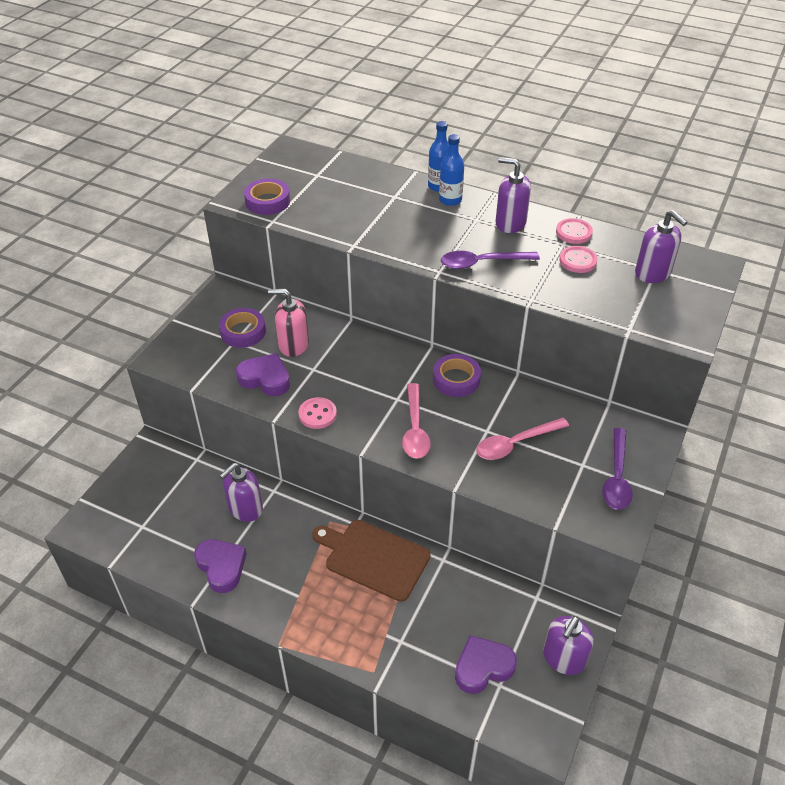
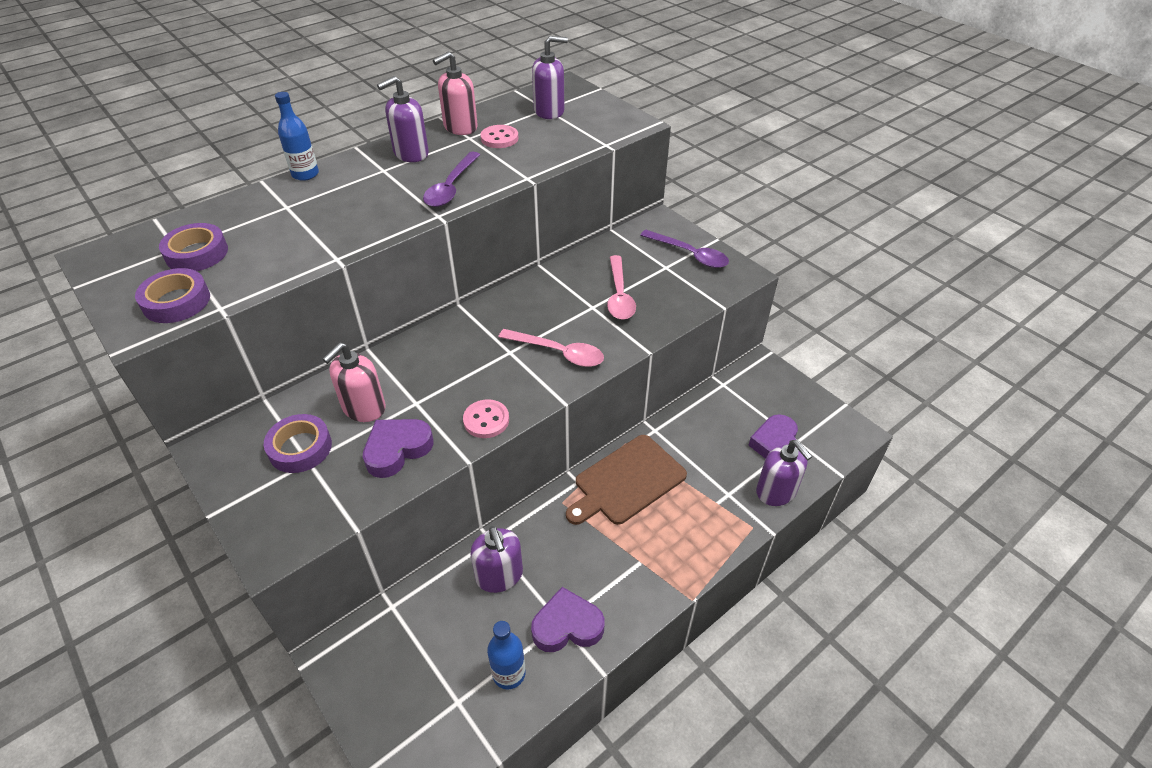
camera: 65 degrees left, 0 degrees up
purple tape [433,354,481,397] -> purple tape moved to [159,223,228,271]
blue bottle [439,134,464,206] -> blue bottle moved to [487,621,526,689]
purple soap dispenser [543,616,594,675] -> purple soap dispenser moved to [756,440,812,506]
pink button [556,218,593,244] -> pink soap dispenser [433,52,478,135]

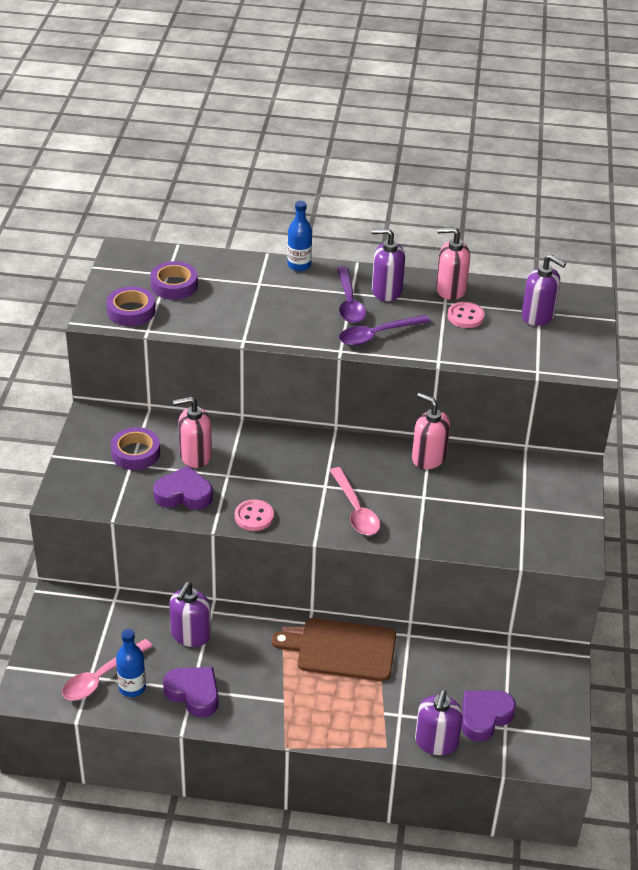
camera: 45 degrees right, 5 degrees down
pink spoon [607,255,636,320] -> pink spoon moved to [62,639,152,701]
purple spoon [640,230,729,268] -> purple spoon moved to [337,267,366,323]
none -> pink soap dispenser [412,393,450,469]

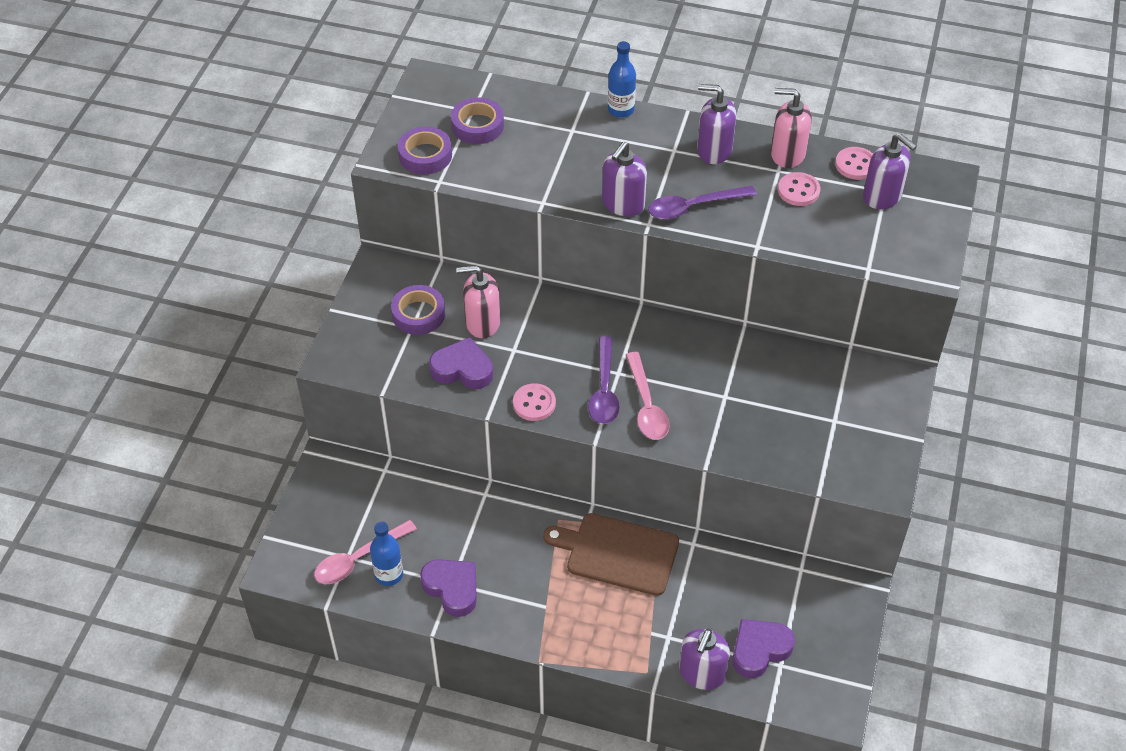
camera: 10 degrees right, 10 degrees up
purple soap dispenser [169,582,211,647] -> purple soap dispenser moved to [602,142,647,217]
purple spoon [337,267,366,323] -> purple spoon moved to [588,336,620,424]
pink soap dispenser [412,393,450,469] -> none
none -> pink button [835,147,873,180]

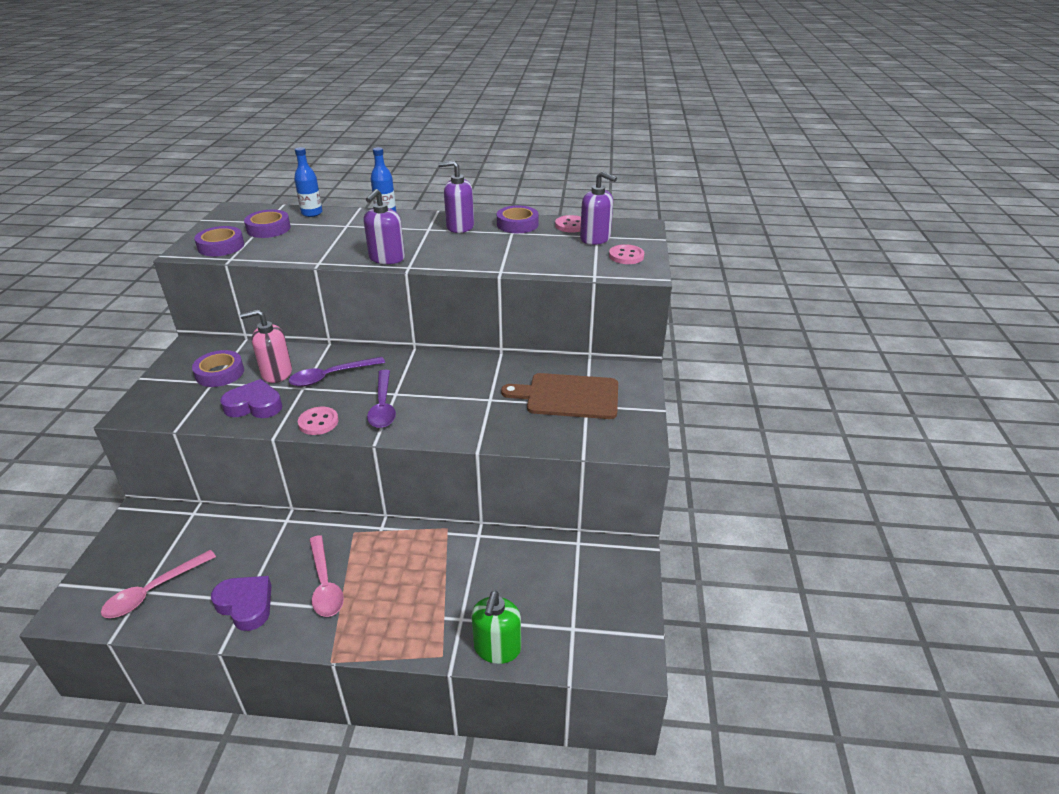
camera: 10 degrees left, 15 degrees down
blue bottle [370,521,403,586] -> blue bottle moved to [294,147,323,217]
brown cutting board [543,513,679,596] -> brown cutting board moved to [501,373,618,419]
pink spoon [626,352,670,440] -> pink spoon moved to [309,535,344,617]
purple spoon [648,186,757,220] -> purple spoon moved to [289,357,385,387]
purple soap dispenser [679,629,730,690] -> green soap dispenser [471,591,521,664]
purple heart [732,619,795,678] -> none
pink soap dispenser [771,88,812,168] -> purple tape [497,206,539,233]
pink button [778,172,821,206] -> pink button moved to [609,244,644,264]

